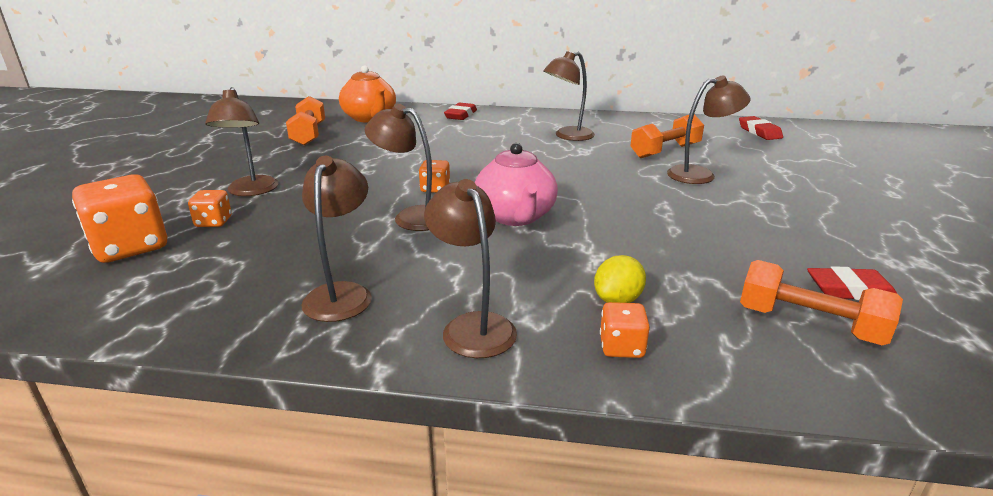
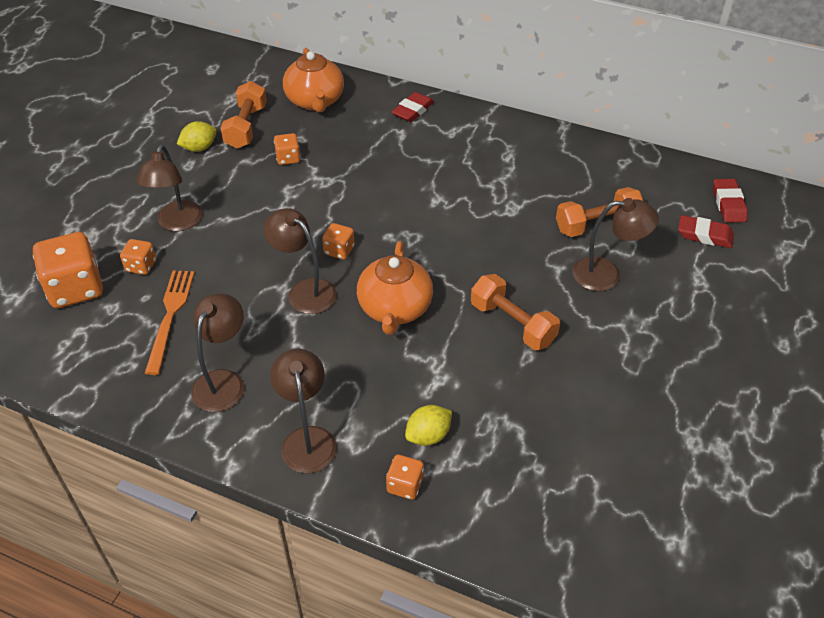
camera: 15 degrees right, 20 degrees up
pink teapot [475,143,558,226] -> orange teapot [357,241,433,335]
brown lamp [543,51,595,141] -> none
orange dumbbell [740,260,903,345] -> orange dumbbell moved to [471,274,560,350]
red eraser [807,266,897,300] -> red eraser moved to [678,215,734,248]
none -> orange fork [145,271,194,375]
none -> yellow lemon [177,121,217,152]
none -> orange dice [274,133,300,165]

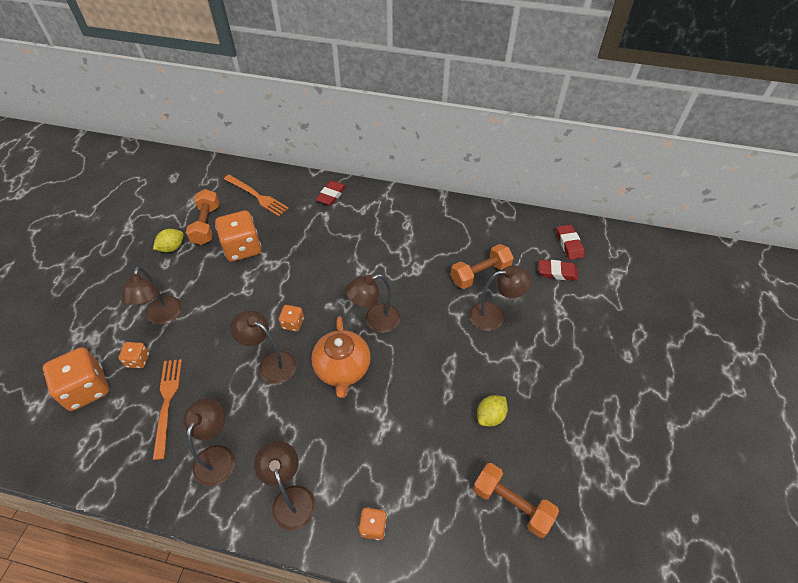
camera: 10 degrees left, 5 degrees up
orange dice [274,133,300,165] -> orange dice [215,210,261,262], size x1.99
orange teapot [283,48,344,112] -> orange fork [224,175,289,216]
yellow lemon [405,405,452,446] -> yellow lemon moved to [477,395,508,426]
orange dumbbell [471,274,560,350] -> orange dumbbell moved to [473,463,559,538]
none -> brown lamp [345,274,400,333]

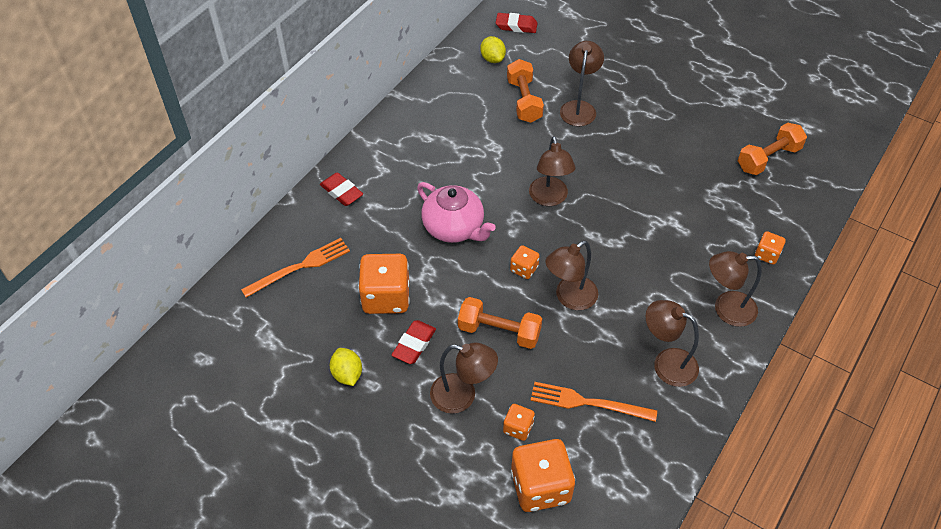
camera: 70 degrees left, 0 degrees up
orange dumbbell [186,189,220,245] -> orange dumbbell moved to [458,297,542,349]
orange teapot [311,316,371,398] -> none
yellow lemon [477,395,508,426] -> yellow lemon moved to [480,36,506,63]
red eraser [539,260,578,281] -> red eraser moved to [392,320,436,364]
none -> pink teapot [417,182,496,243]

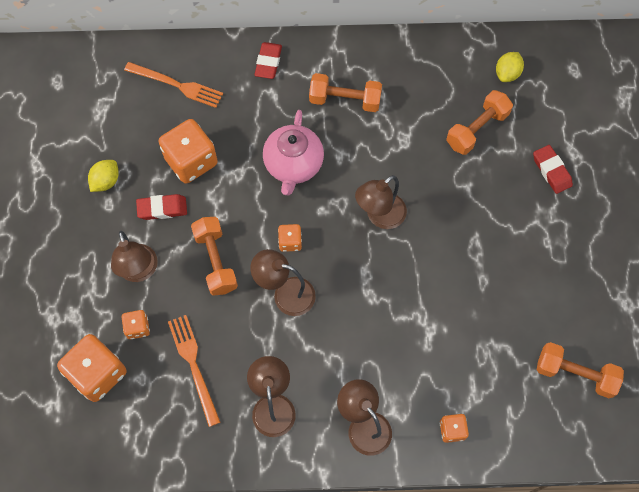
camera: 55 degrees right, 15 degrees up
red eraser [496,13,537,33] -> red eraser moved to [533,145,573,194]
brown lamp [560,41,604,126] -> none
none -> orange dumbbell [309,73,382,112]

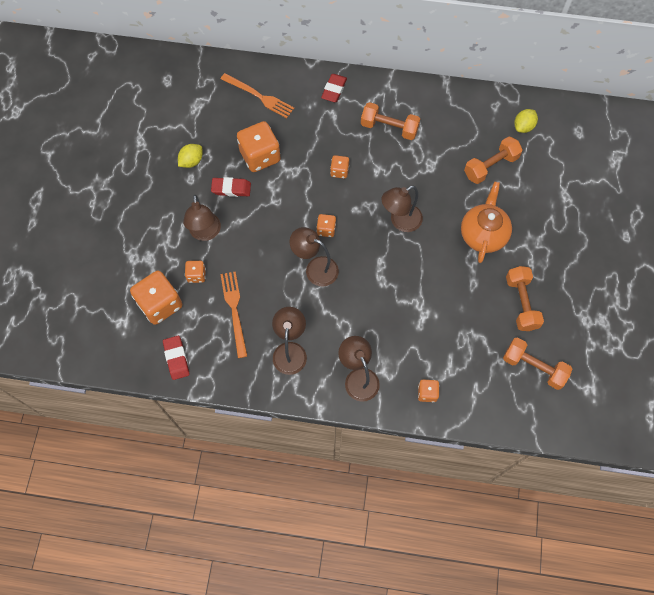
camera: 10 degrees right, 0 degrees up
orange dumbbell [191,217,238,296] -> orange dumbbell moved to [506,266,544,331]
pink teapot [263,110,324,196] -> orange dice [330,155,349,179]
red eraser [533,145,573,194] -> red eraser moved to [163,336,189,380]
none -> orange teapot [461,182,512,263]

